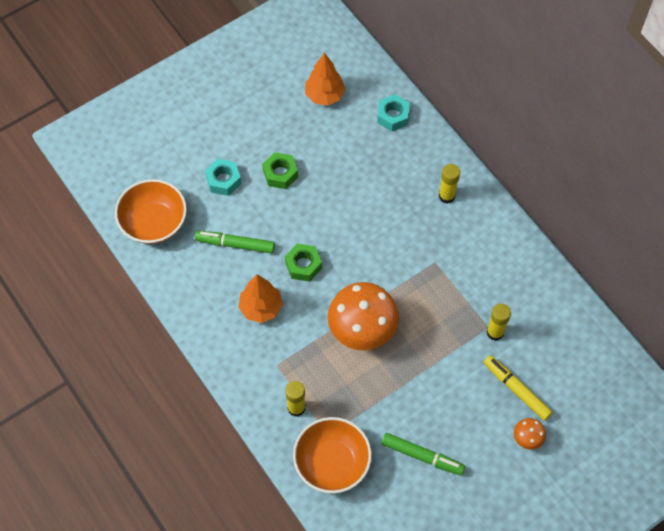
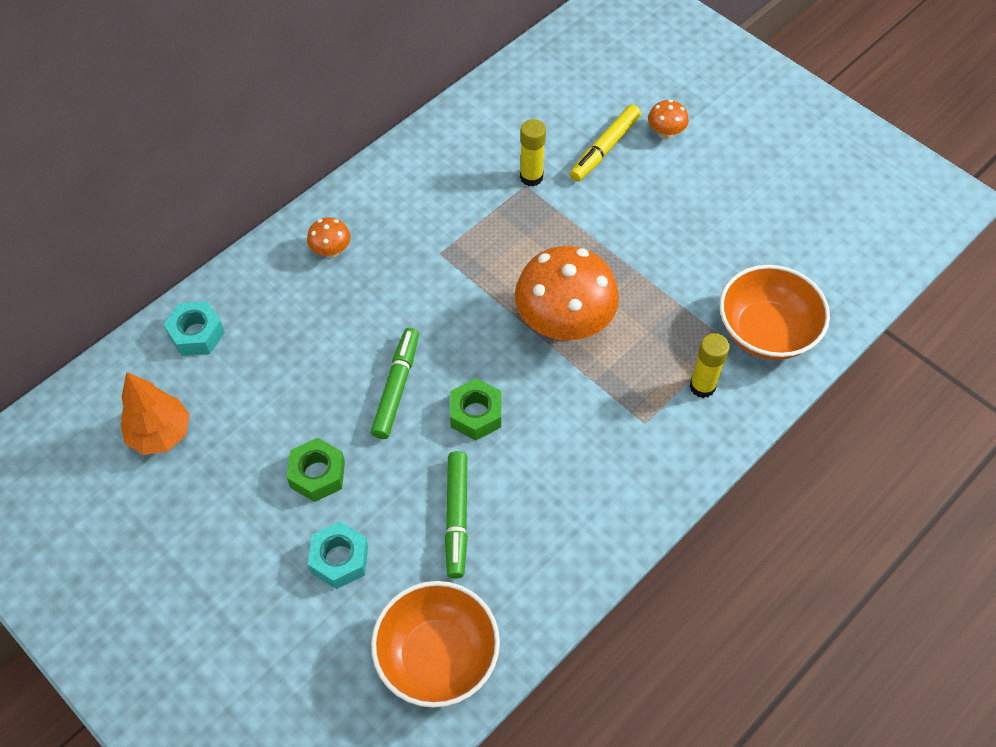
camera: 100 degrees left, 5 degrees down
orange tree [239,275,283,323] -> none
green marker [381,433,465,476] -> green marker moved to [371,328,419,439]
yellow glue stick [439,164,460,204] -> orange mushroom [307,217,351,258]

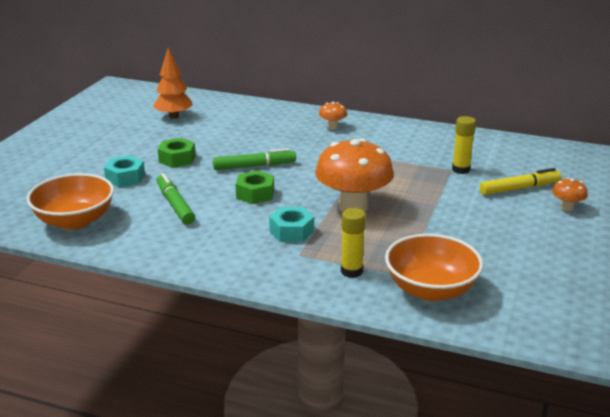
camera: 65 degrees right, 30 degrees down
turquoise nut [164,301,225,356] -> turquoise nut moved to [269,207,314,242]
green marker [445,451,468,579] -> green marker turned 90 degrees clockwise [157,173,195,225]
yellow marker [570,105,641,182] -> yellow marker turned 150 degrees clockwise [480,168,562,195]

